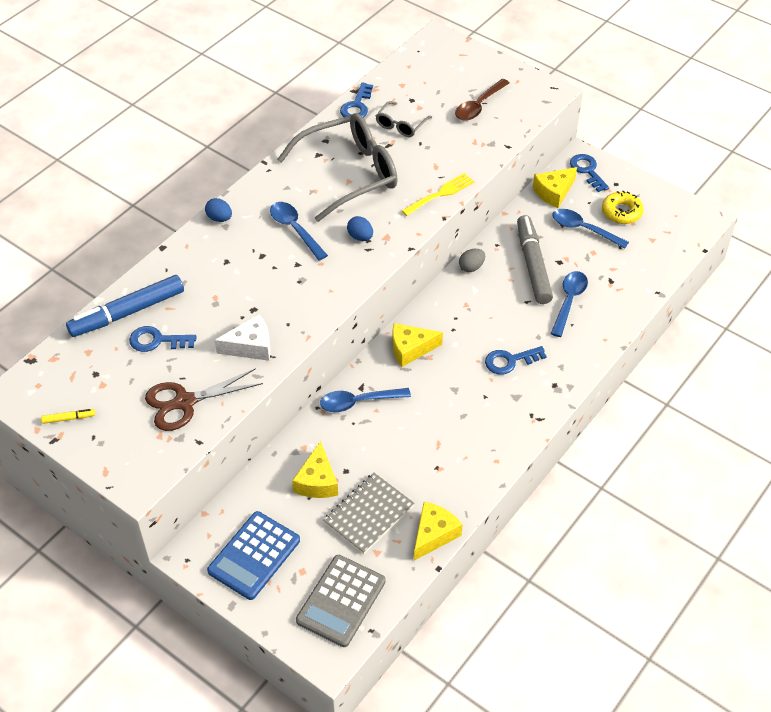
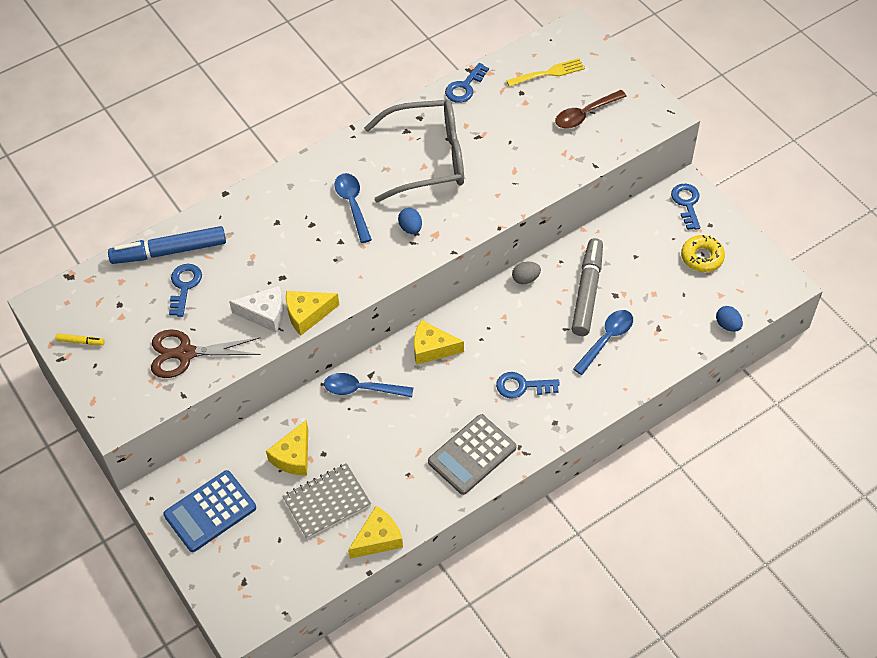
camera: 20 degrees right, 5 degrees up
blue key [129,326,197,352] -> blue key turned 75 degrees clockwise [169,264,202,317]
blue egg [205,198,232,222] -> blue egg moved to [716,306,743,332]
grey calculator [296,555,386,647] -> grey calculator moved to [428,414,517,495]
grey glasses [376,101,432,137] -> none
yellow fork [401,173,474,216] -> yellow fork moved to [506,58,585,87]
yellow cheese [533,167,577,208] -> yellow cheese moved to [286,291,339,335]
blue spoon [552,209,629,249] -> none

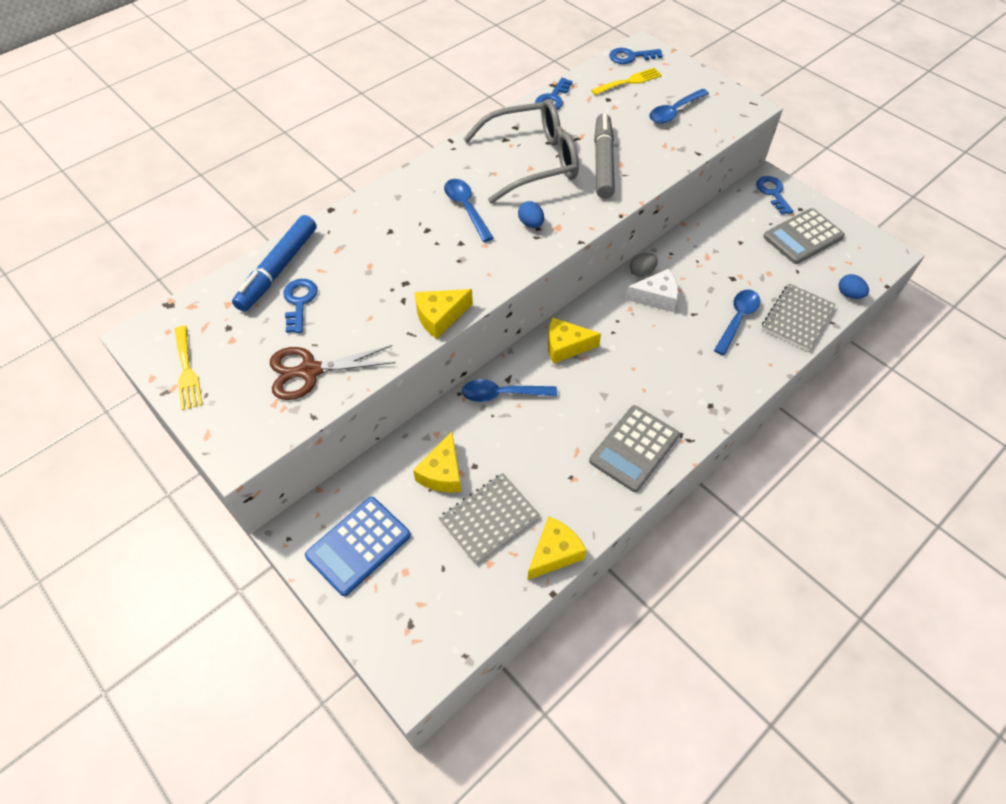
camera: 10 degrees left, 0 degrees up
yellow marker [55,333,105,345] -> yellow fork [175,326,202,410]
blue marker [108,226,226,264] -> blue marker turned 45 degrees counterclockwise [232,215,317,312]
white cheese [229,286,284,333] -> white cheese moved to [625,269,678,312]
blue key [496,372,560,399] -> blue key moved to [609,48,663,64]
brown spoon [555,90,627,128] -> blue spoon [649,89,709,124]
grey marker [572,238,603,336] -> grey marker moved to [594,113,615,199]
yellow donut [681,235,725,272] -> grey calculator [763,208,845,264]
none -> grey notebook [762,283,836,351]

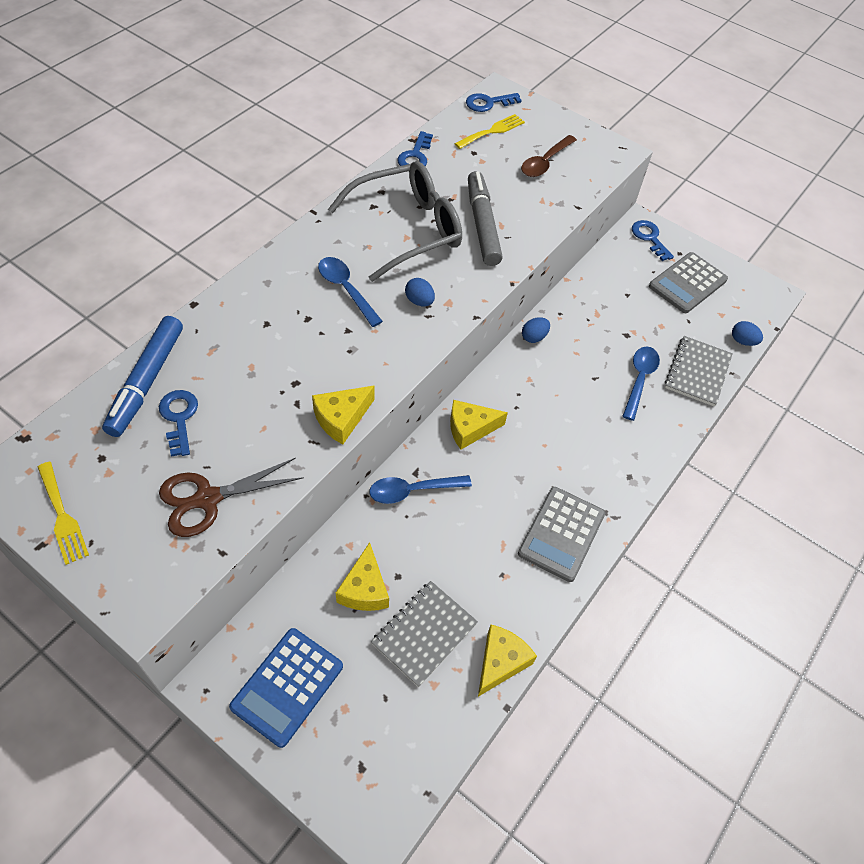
camera: 15 degrees left, 0 degrees up
white cheese [625,269,678,312] -> none
grey egg [630,253,658,277] -> blue egg [522,317,550,343]
blue spoon [649,89,709,124] -> brown spoon [521,135,577,177]

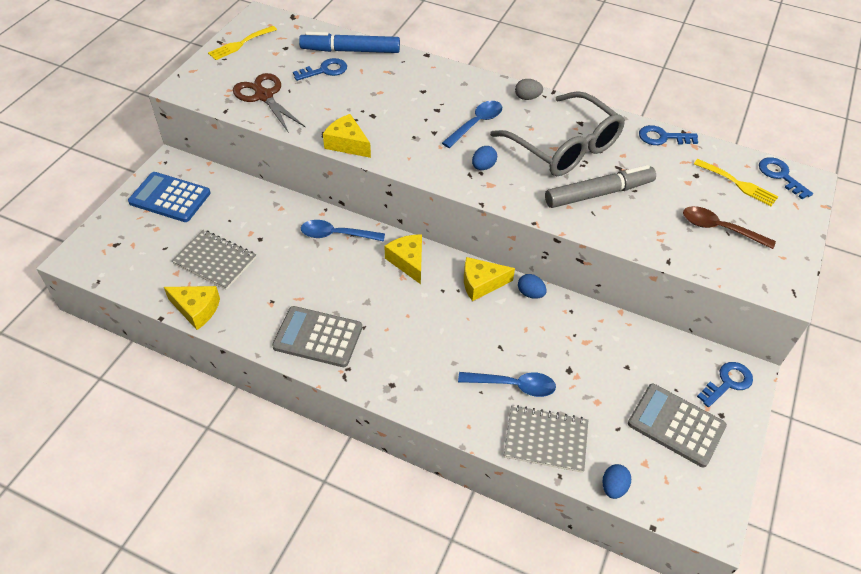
camera: 80 degrees right, 5 degrees down
yellow cheese [336,542,389,611] -> yellow cheese moved to [464,257,515,301]
blue spoon [369,475,472,504] -> blue spoon turned 60 degrees counterclockwise [301,220,385,242]
none -> grey egg [515,79,543,100]

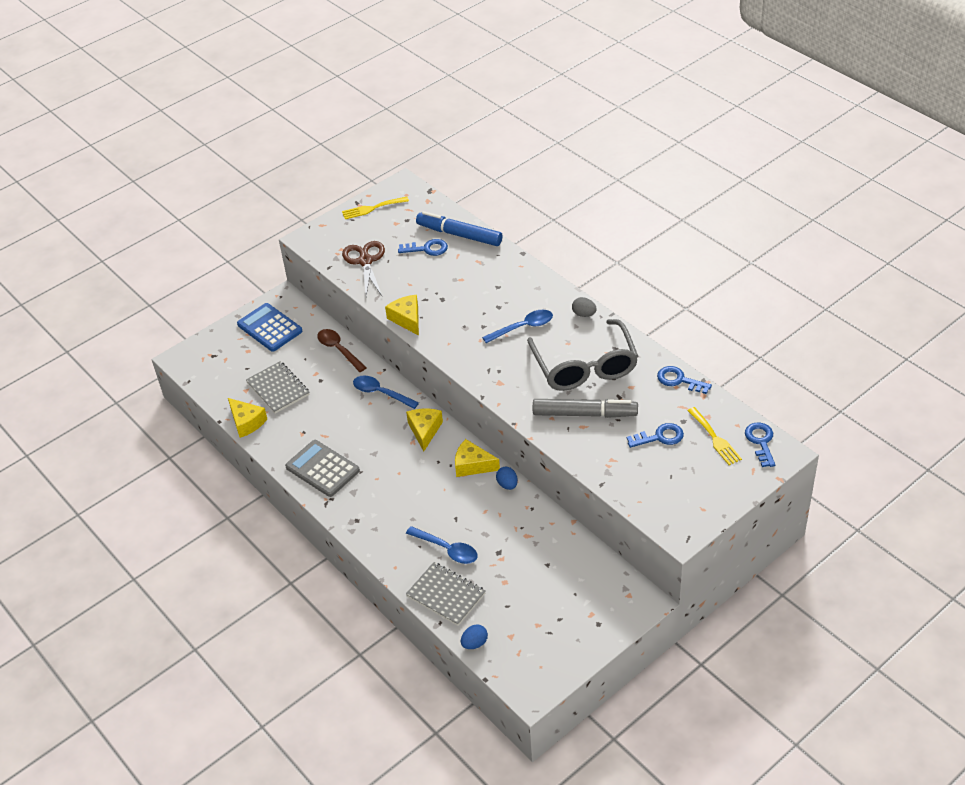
camera: 30 degrees right, 5 degrees down
blue egg [472,146,497,170] -> none
grey calculator [628,383,727,467] -> none
brown spoon [683,206,776,249] -> brown spoon moved to [317,329,367,372]
blue key [697,362,753,407] -> blue key moved to [627,423,684,448]

